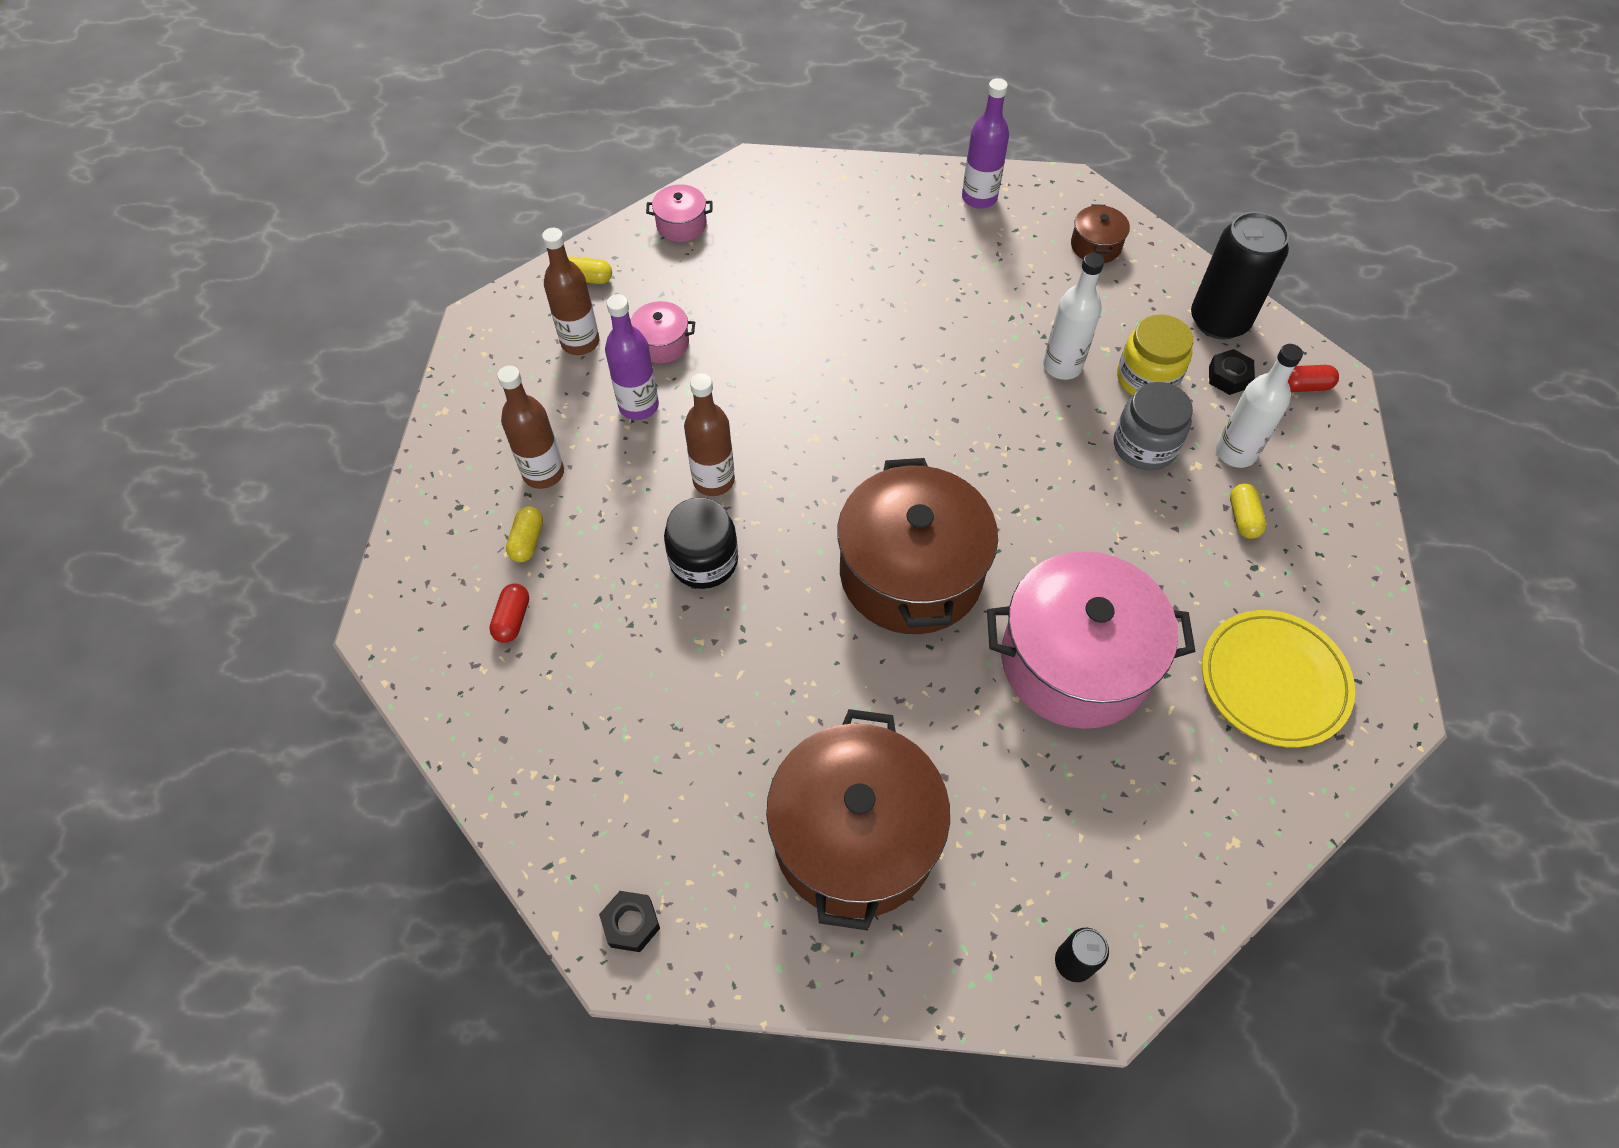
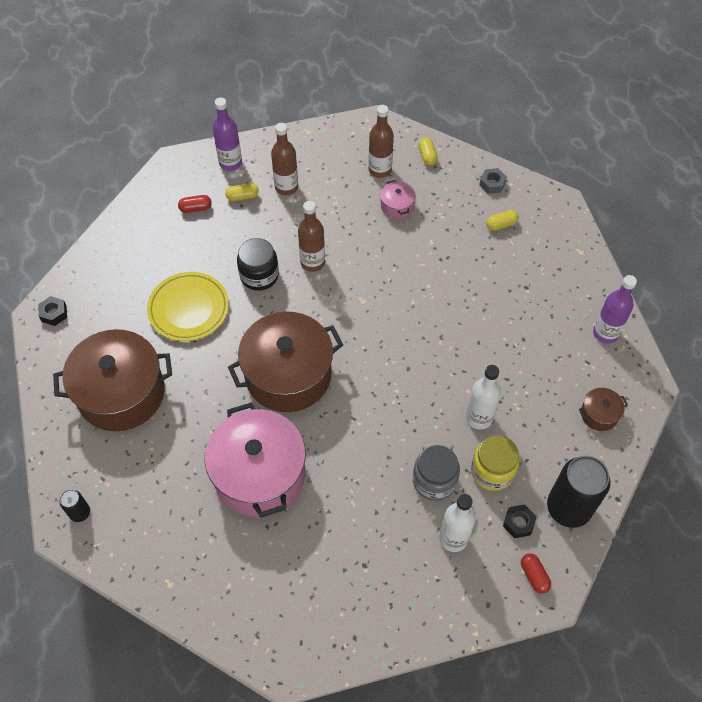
camera: 70 degrees right, 0 degrees up
purple bottle [605,294,659,420] -> purple bottle moved to [213,98,242,171]
pink pot [646,184,712,242] -> grey nut [479,168,507,194]
yellow plate [1202,610,1355,748] -> yellow plate moved to [147,272,229,341]
yellow capsule [1230,483,1266,539] -> yellow capsule moved to [486,210,519,231]

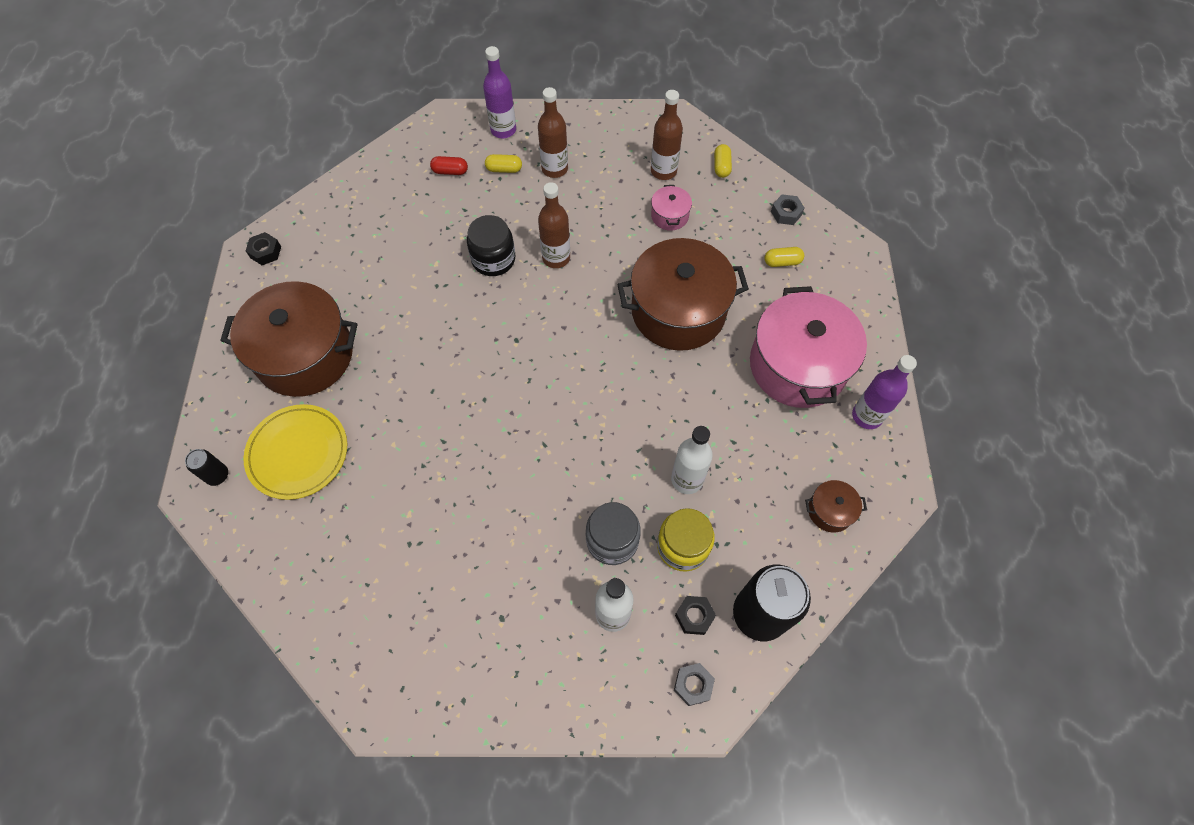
camera: 15 degrees right, 5 degrees up
yellow plate [147,272,229,341] -> yellow plate moved to [243,404,347,500]
pink pot [205,402,306,518] -> pink pot moved to [750,286,867,408]
brown pot [228,311,343,412] -> brown pot moved to [617,238,749,351]
red capsule [521,553,551,594] -> grey nut [674,663,715,706]

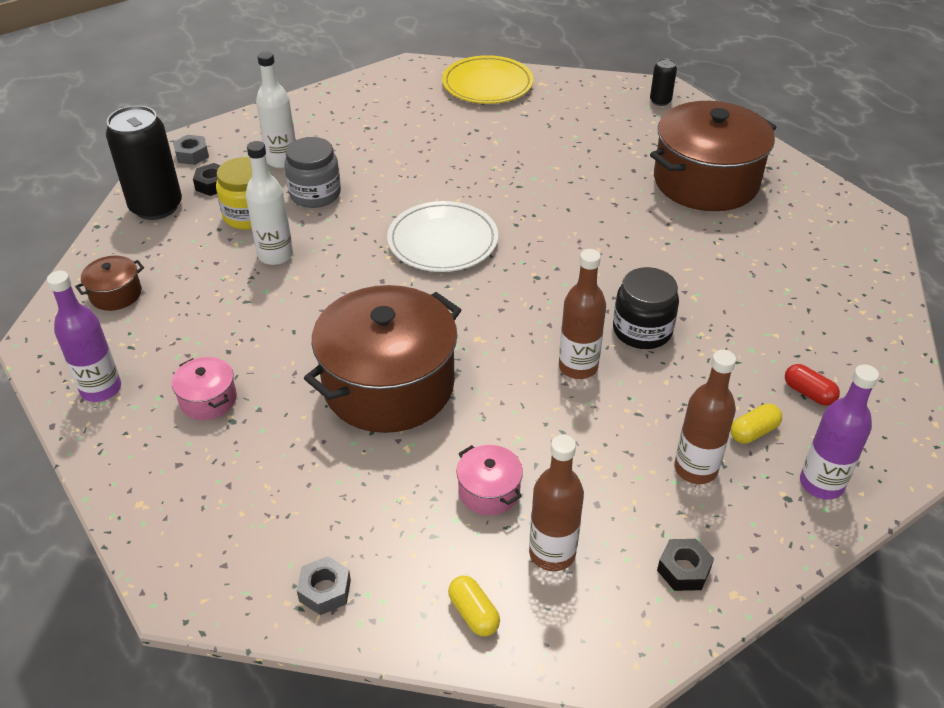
camera: 145 degrees right, 20 degrees down
yellow plate [243,404,347,500] -> yellow plate moved to [442,55,534,104]
black nut [246,232,281,265] -> black nut moved to [657,539,714,591]
red capsule [430,156,468,175] -> red capsule turned 75 degrees clockwise [785,364,840,406]
pink pot [750,286,867,408] -> pink pot [172,357,237,420], size x0.43
yellow capsule [764,247,804,267] -> none
none -> white plate [387,201,498,272]

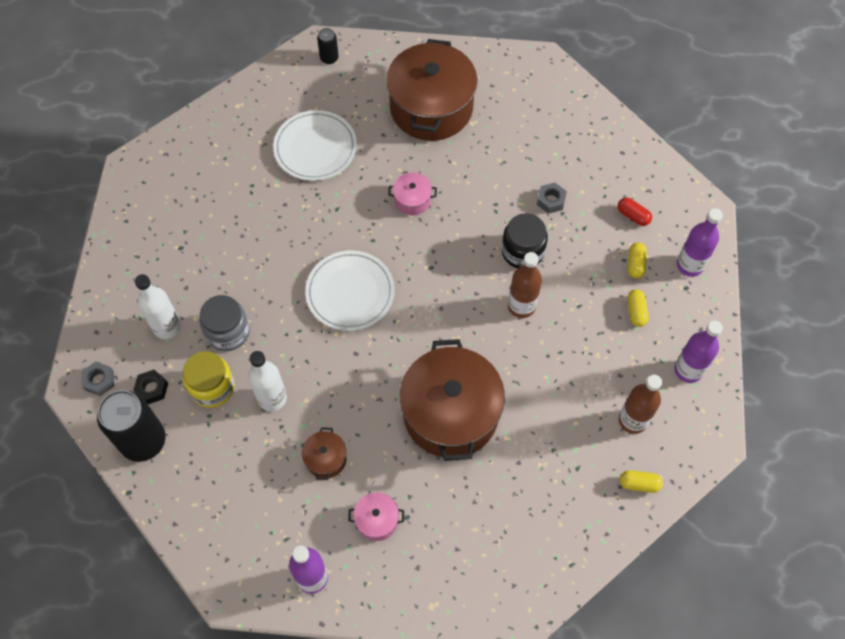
camera: 50 degrees left, 20 degrees up
brown pot [75,256,144,311] -> brown pot moved to [302,427,347,480]
grey nut [297,556,351,615] -> grey nut moved to [537,183,567,214]
yellow plate [442,55,534,104] -> none
pink pot [457,445,523,516] -> pink pot moved to [388,173,437,216]
black nut [657,539,714,591] -> purple bottle [675,321,723,383]
brown bottle [675,350,736,484] -> yellow capsule [627,289,649,327]
red capsule [785,364,840,406] -> red capsule turned 45 degrees clockwise [617,198,652,226]
none -> white plate [273,110,357,181]

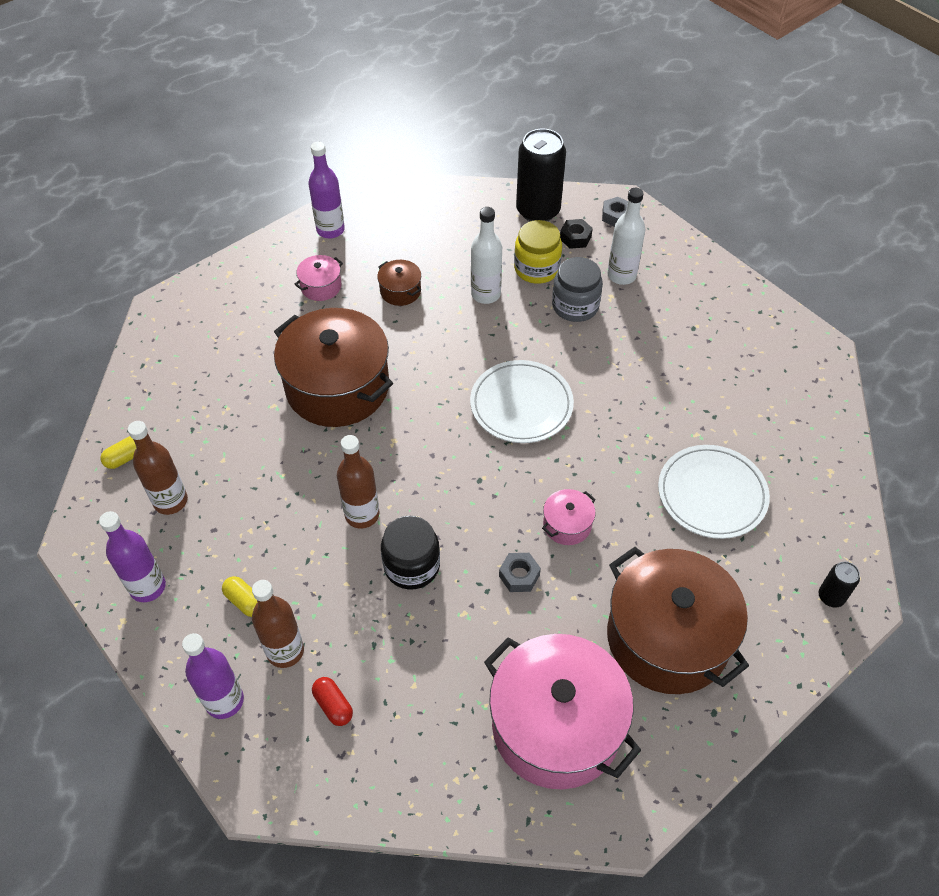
camera: 135 degrees right, 10 degrees down
grey nut [537,183,567,214] -> grey nut moved to [499,553,541,592]
red capsule [617,198,652,226] -> red capsule turned 60 degrees clockwise [312,677,353,726]
yellow capsule [628,242,647,279] -> brown bottle [252,580,304,668]
none -> pink pot [484,634,641,789]

